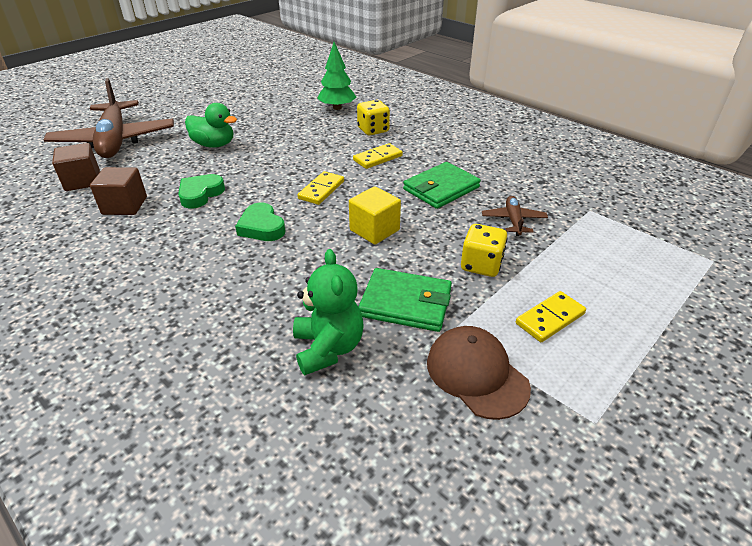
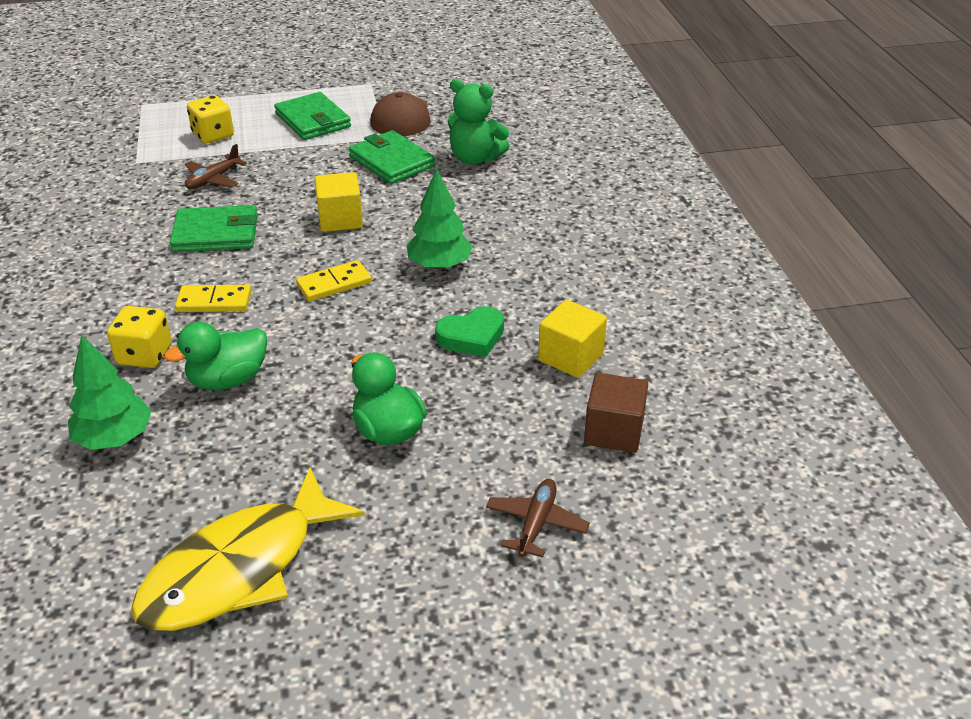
camera: 145 degrees left, 0 degrees up
brown plane [44,78,174,158] -> brown plane [486,479,590,557], size x0.43
brown cube [90,167,147,215] -> yellow cube [538,300,607,378]
green heart [235,203,286,241] -> green tree [406,169,473,270]
green teddy bear [293,249,364,375] -> green teddy bear turned 90 degrees counterclockwise [448,79,509,165]
yellow dice [461,224,508,277] -> yellow dice moved to [187,95,234,144]
yellow domino [516,291,586,342] -> green wallet [274,92,351,140]
none -> yellow fish [131,468,365,631]
none -> green duck [164,322,267,390]

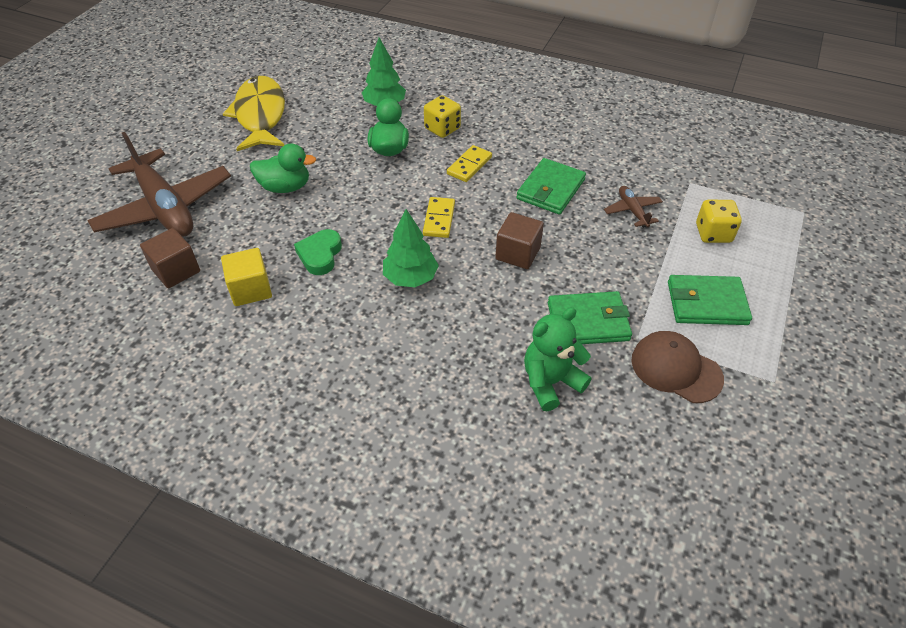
camera: 125 degrees right, 10 degrees up
yellow cube [315,172,363,232] -> brown cube [495,212,544,269]
brown plane [486,479,590,557] -> brown plane [87,132,231,237], size x2.30

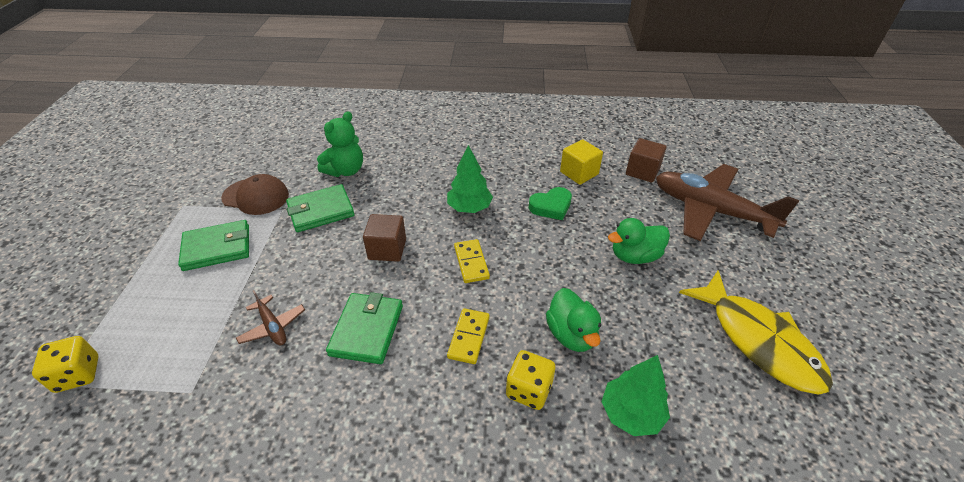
camera: 160 degrees right, 5 degrees down
green heart [294,229,342,275] -> green heart turned 75 degrees clockwise [529,187,572,220]
yellow dice [696,200,742,243] -> yellow dice moved to [32,336,99,393]

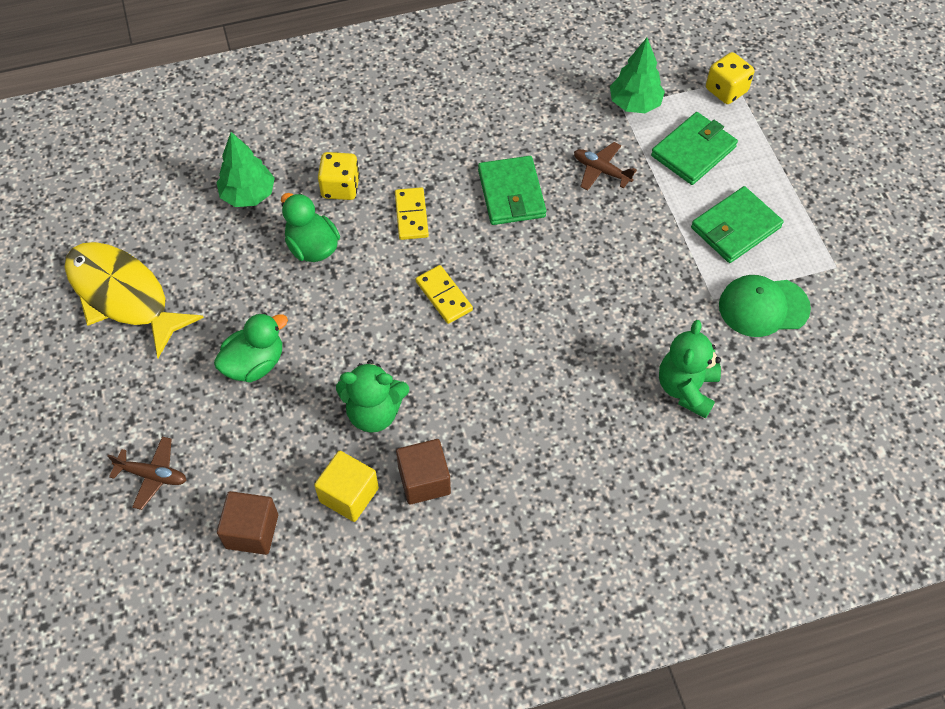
camera: 160 degrees right, 15 degrees up
brown cap [221,174,289,215] -> green cap [719,275,811,337]
green wallet [286,184,355,232] -> green wallet moved to [651,112,738,185]
brown cube [363,214,406,262] -> brown cube moved to [396,439,451,505]
green tree [447,145,493,213] -> green tree moved to [610,38,665,113]
green heart [529,187,572,220] -> green teddy bear [336,360,409,433]
brown plane [656,164,799,241] -> brown plane [108,437,186,510], size x0.43

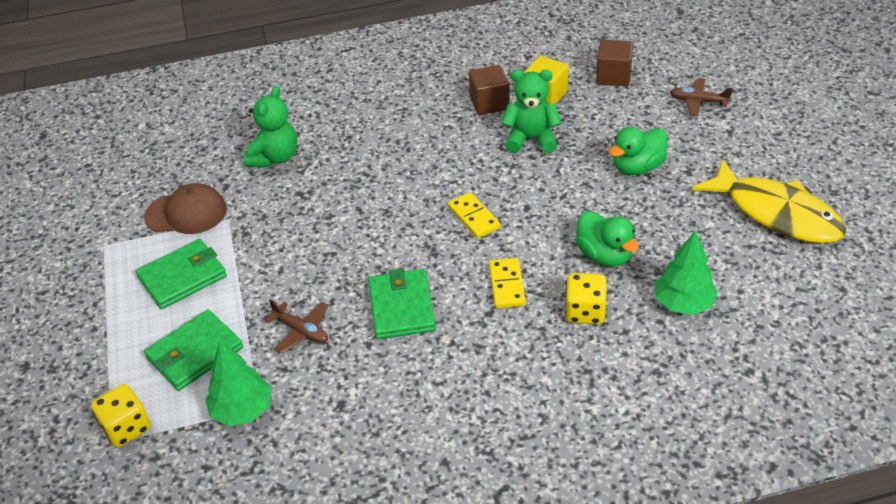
camera: 175 degrees left, 15 degrees down
green cap [719,275,811,337] -> brown cap [144,183,227,234]

